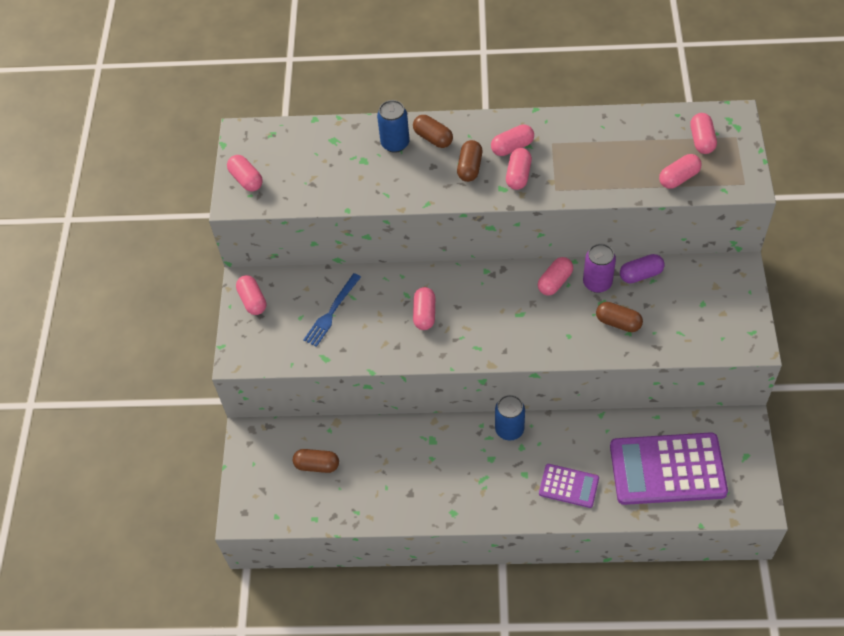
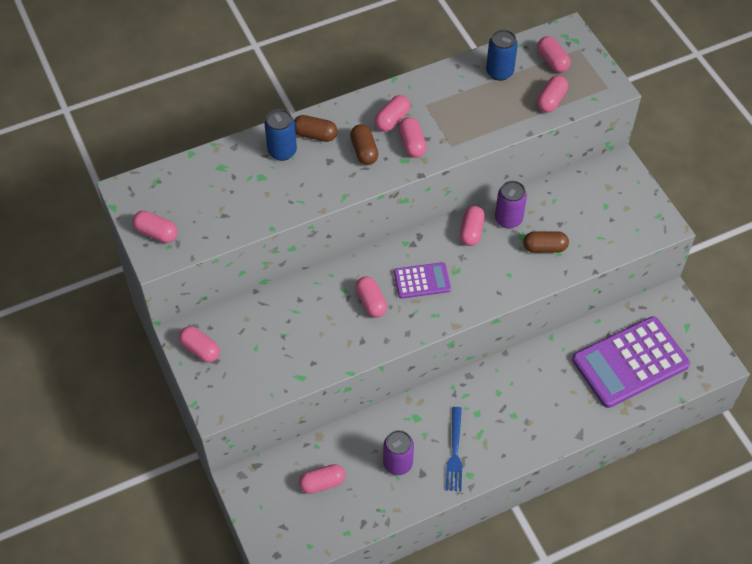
camera: 30 degrees left, 0 degrees up
brown capsule [293,449,339,473] -> pink capsule [299,464,345,494]
blue fork [303,273,361,347] -> blue fork moved to [446,407,463,491]
blue can [495,395,525,441] -> blue can moved to [486,30,518,81]
purple calculator [539,464,599,508] -> purple calculator moved to [394,262,451,299]
purple capsule [620,254,664,283] -> none
none -> purple can [383,430,414,475]

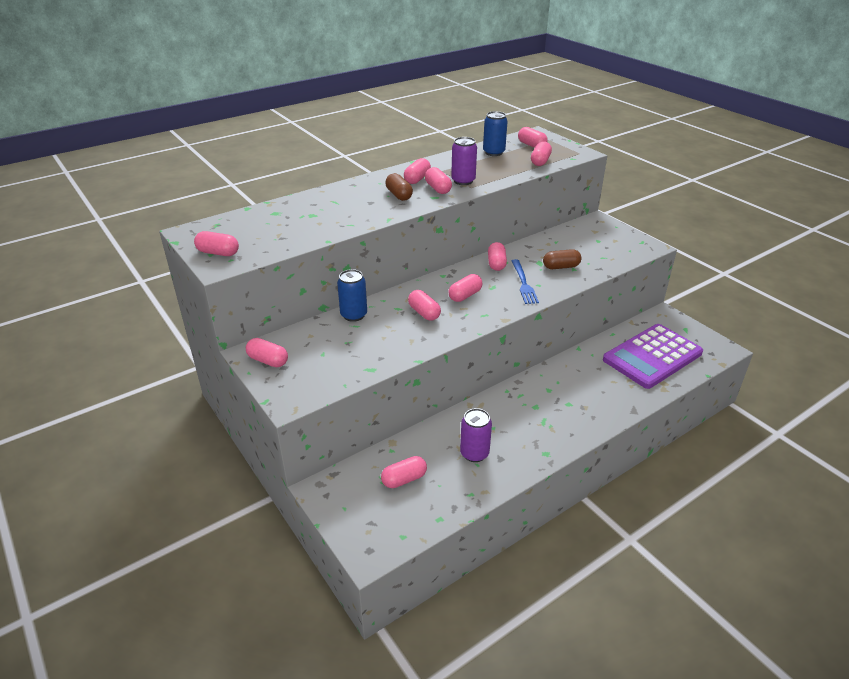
camera: 10 degrees left, 20 degrees down
blue can [265,109,297,161] -> blue can moved to [337,269,367,322]
brown capsule [294,115,337,142] -> none
purple calculator [394,262,451,299] -> pink capsule [448,274,482,302]
blue fork [446,407,463,491] -> blue fork moved to [512,259,539,304]
purple can [495,181,527,229] -> purple can moved to [451,137,477,185]

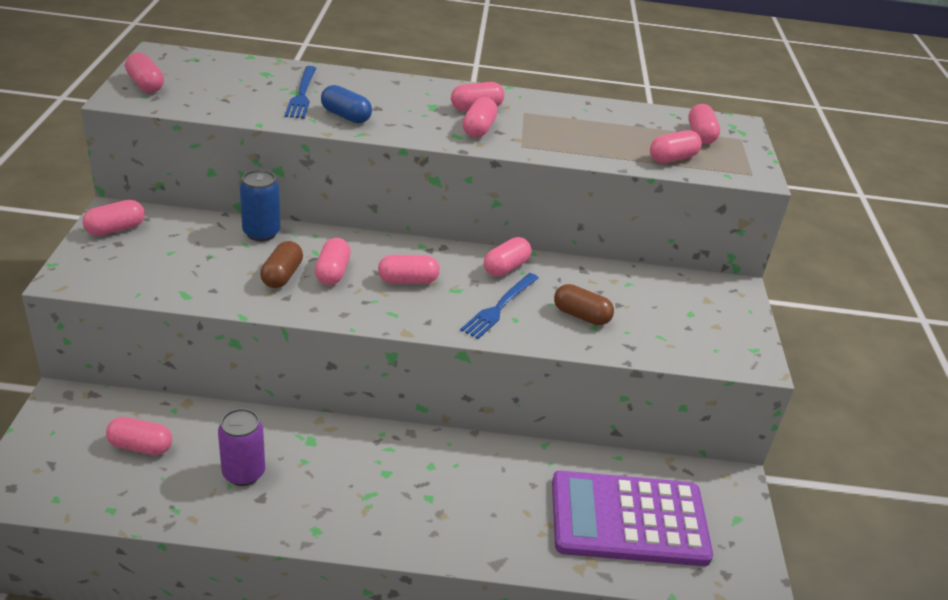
camera: 35 degrees right, 0 degrees up
pink capsule [246,338,288,367] -> pink capsule turned 75 degrees clockwise [82,200,145,236]
brown capsule [385,173,413,201] -> brown capsule moved to [260,241,303,288]
purple can [451,137,477,185] -> none
blue can [483,111,508,156] -> none
none -> blue fork [285,66,316,119]
none -> blue capsule [321,85,372,123]

